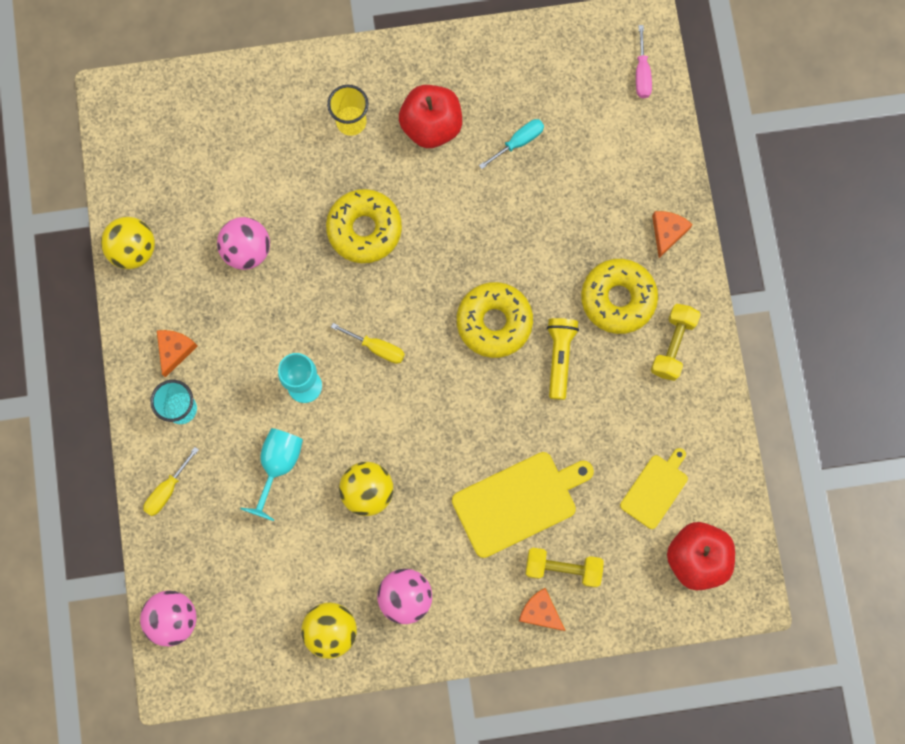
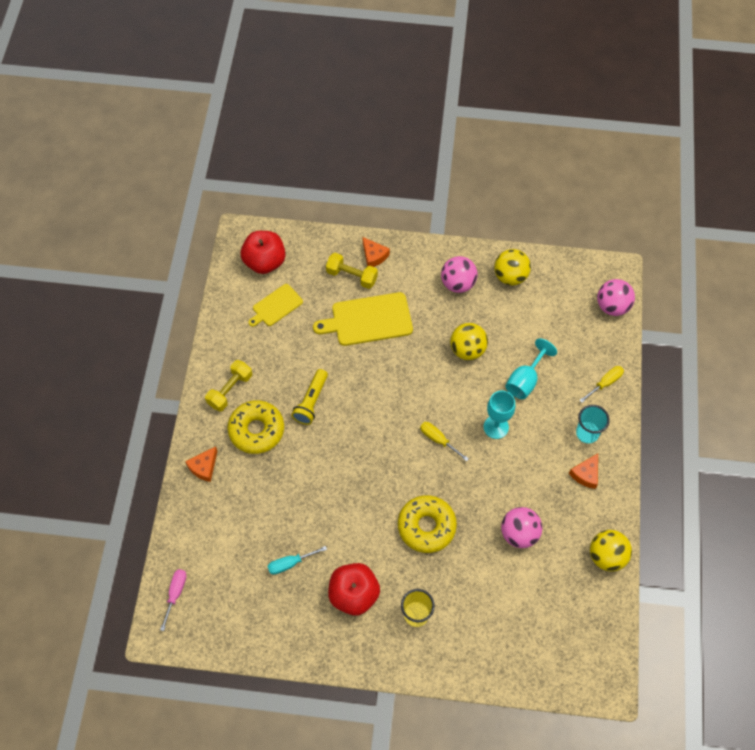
camera: 165 degrees left, 15 degrees down
yellow donut [457,282,533,358] -> none

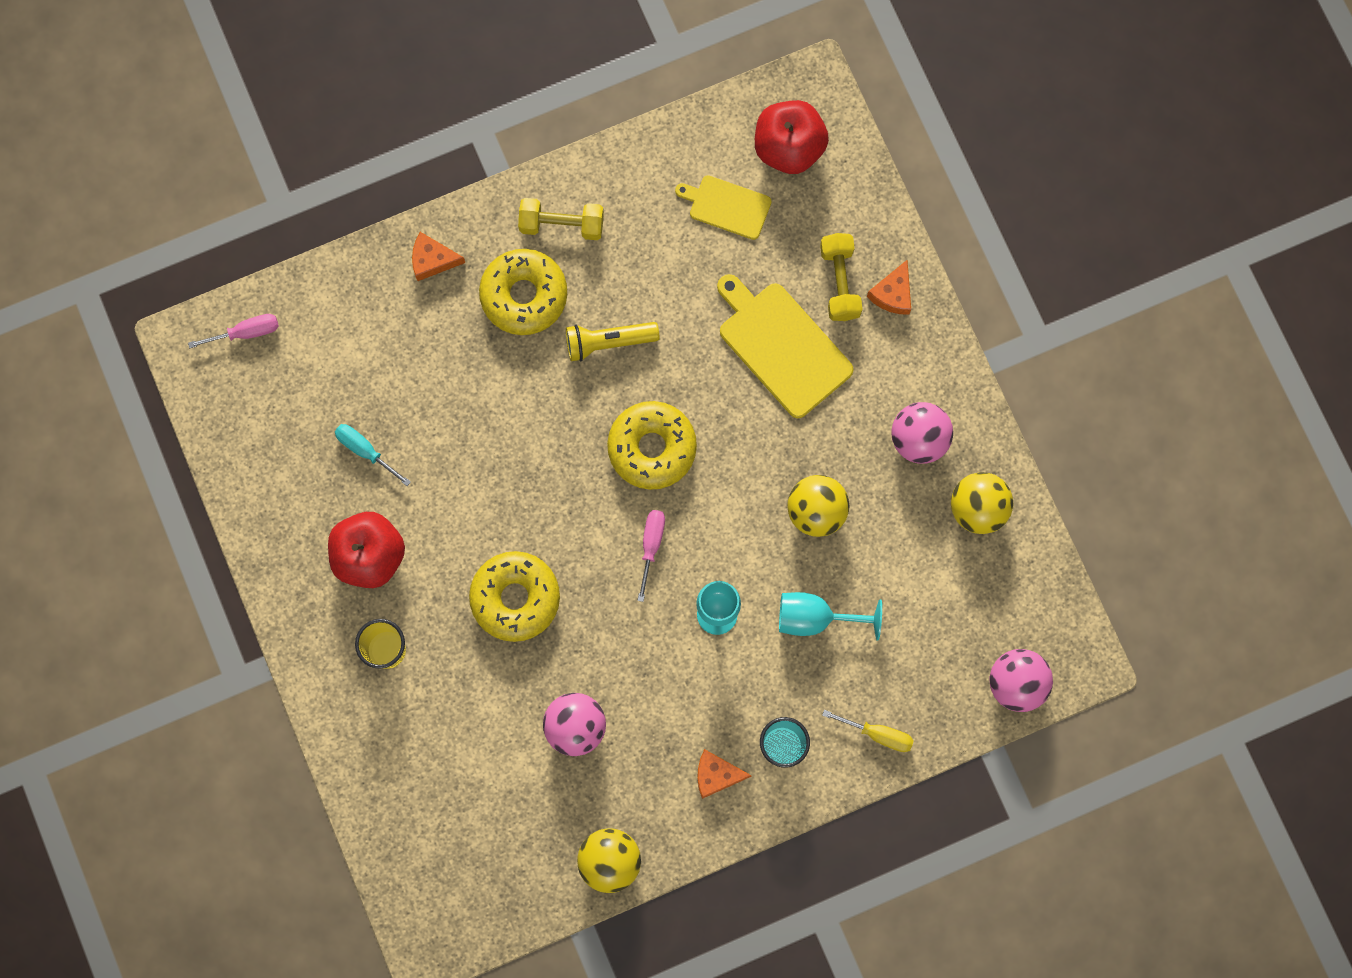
camera: 60 degrees right, 15 degrees up
yellow screwdriver [420,422,469,461] -> pink screwdriver [637,510,665,602]
none -> yellow donut [607,401,697,490]

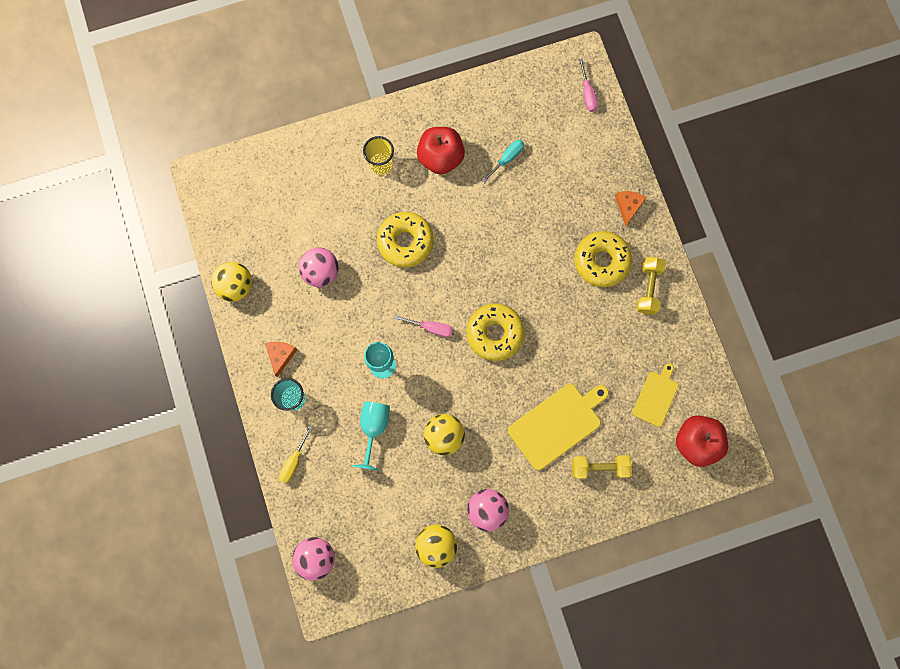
camera: 95 degrees right, 0 degrees up
yellow flashlight [566,322,660,361] -> none
orange cheese [867,260,911,315] -> none

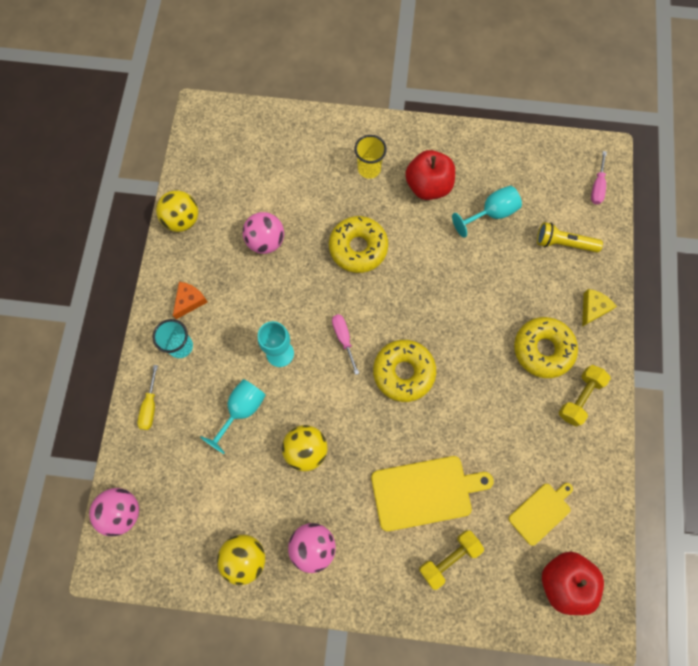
camera: 25 degrees right, 5 degrees down
yellow screwdriver [279,425,313,483] -> yellow screwdriver turned 45 degrees counterclockwise [138,365,158,430]
pink screwdriver [394,315,453,337] -> pink screwdriver turned 150 degrees counterclockwise [332,314,359,375]
turquoise screwdriver [482,140,524,183] -> turquoise goblet [452,186,522,238]
yellow dumbbell [572,455,632,479] -> yellow dumbbell turned 60 degrees counterclockwise [419,530,484,590]
orange cheese [615,191,647,226] -> yellow cheese [582,289,617,327]
none -> yellow flashlight [537,222,603,253]

